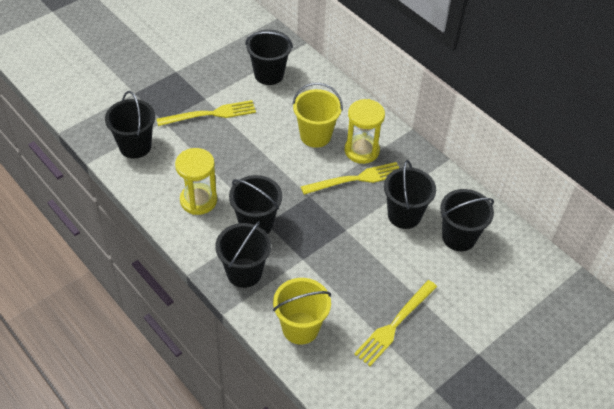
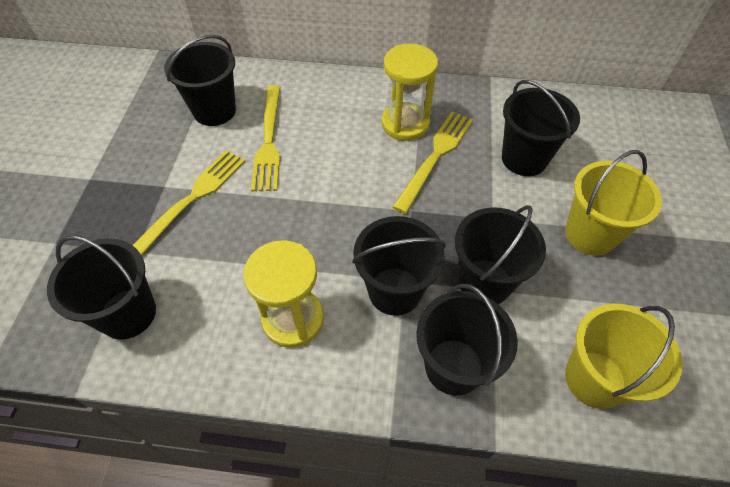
camera: 40 degrees left, 5 degrees up
yellow bucket [292,83,343,148] -> yellow bucket moved to [565,150,662,256]
yellow fork [354,280,437,366] -> yellow fork moved to [251,85,281,191]
black bucket [440,189,494,251] -> black bucket moved to [455,205,546,304]

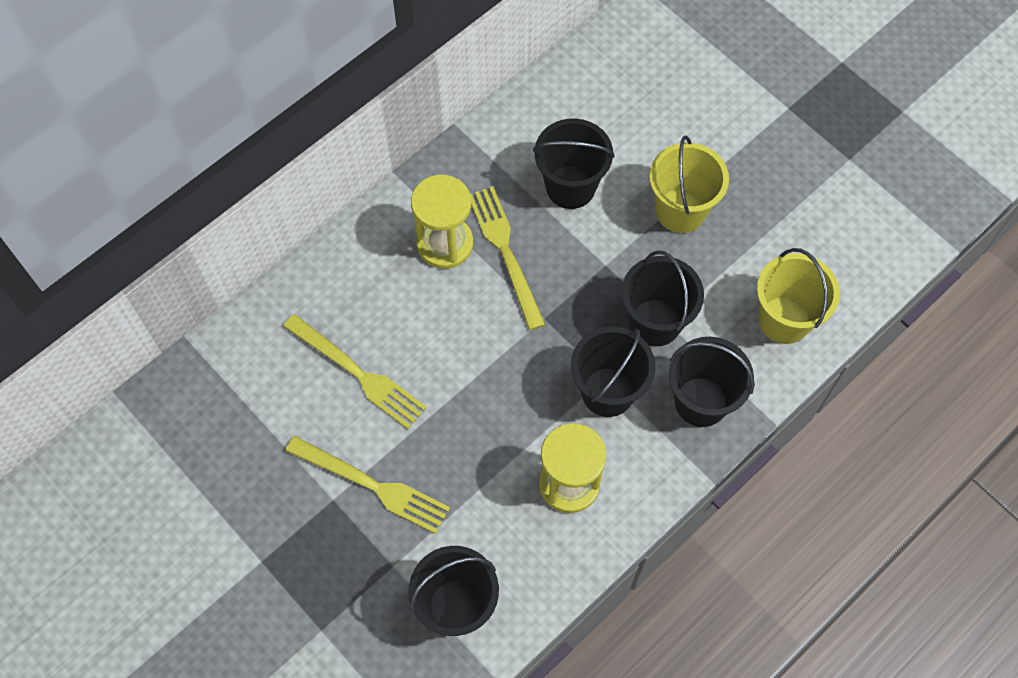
camera: 50 degrees left, 10 degrees up
yellow fork [133,150,246,256] -> yellow fork turned 135 degrees clockwise [286,436,450,534]
black bucket [164,35,236,126] -> none

